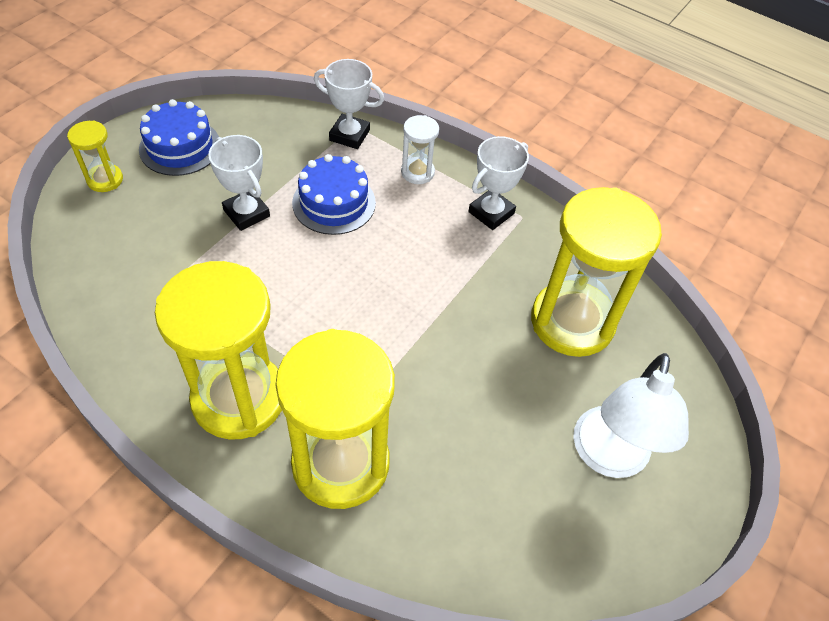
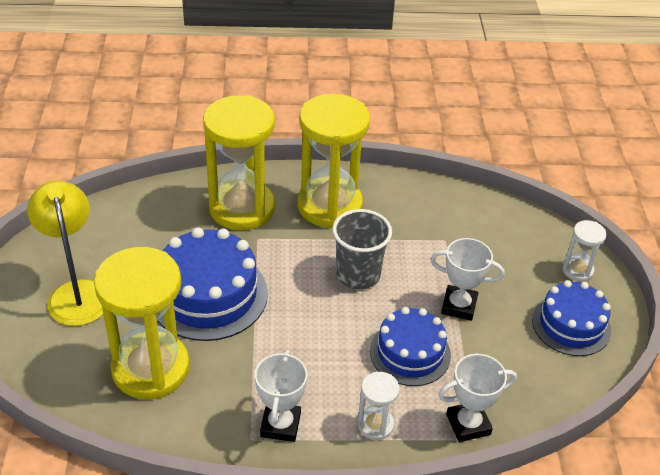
camera: 145 degrees right, 10 degrees down
yellow hourglass [67,120,123,192] -> white hourglass [562,220,607,282]
white lamp [573,353,689,478] -> yellow lamp [27,180,103,326]
none -> blue cake [157,227,268,341]
none -> grey cup [332,209,392,289]

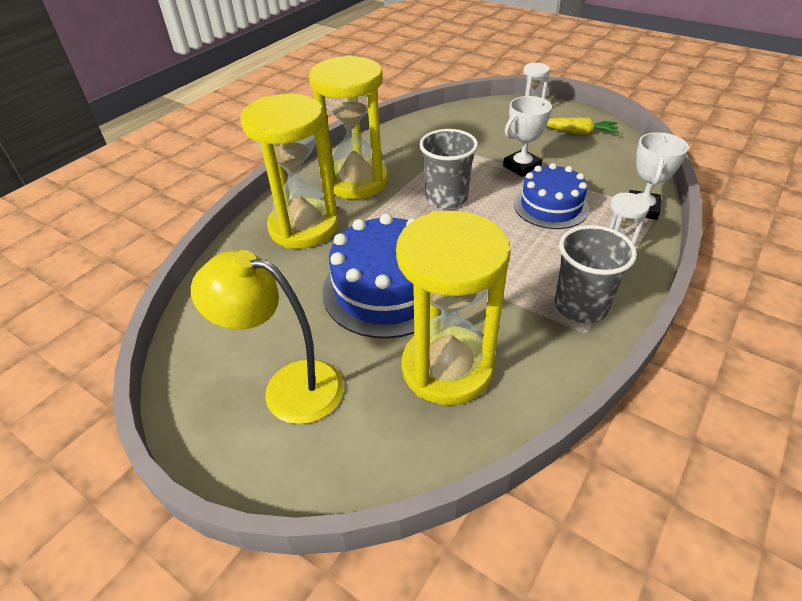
camera: 50 degrees left, 0 degrees up
white trophy [255,350,307,442] -> grey cup [555,225,637,323]
blue cake [532,280,611,356] -> yellow carrot [546,118,619,135]

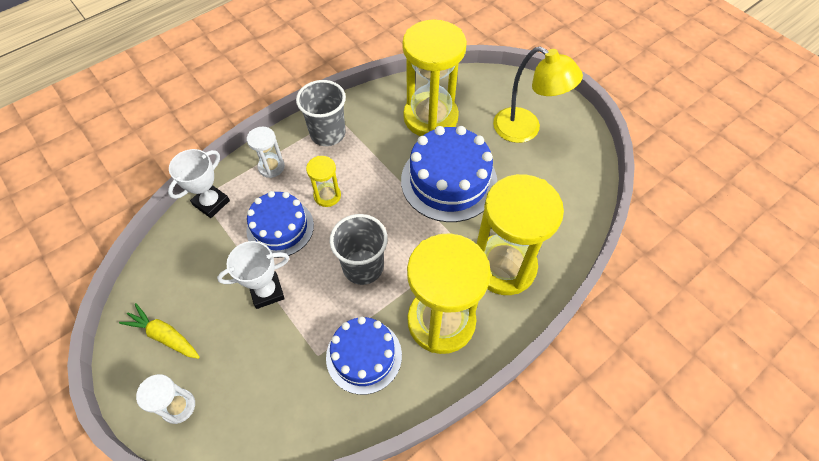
camera: 165 degrees left, 15 degrees up
none -> yellow hourglass [306,156,341,207]
none -> blue cake [326,316,402,395]

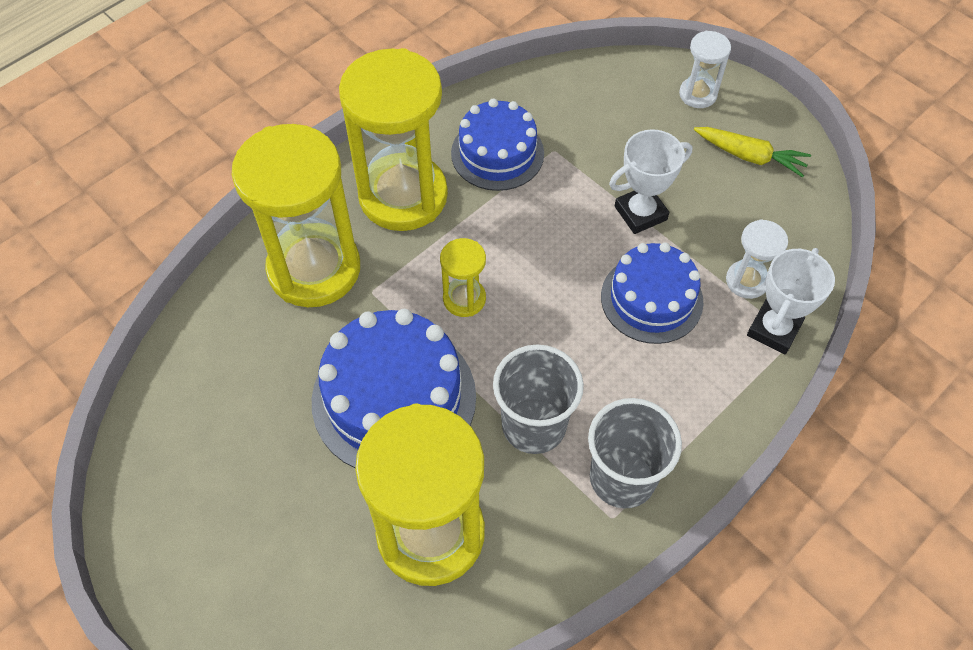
camera: 175 degrees right, 0 degrees up
white hourglass [247,127,285,178] -> white hourglass moved to [726,219,788,299]
yellow hourglass [306,156,341,207] -> yellow hourglass moved to [440,238,486,317]
grey cup [330,214,388,285] -> grey cup moved to [493,345,584,454]
yellow lamp [493,46,583,143] -> none

